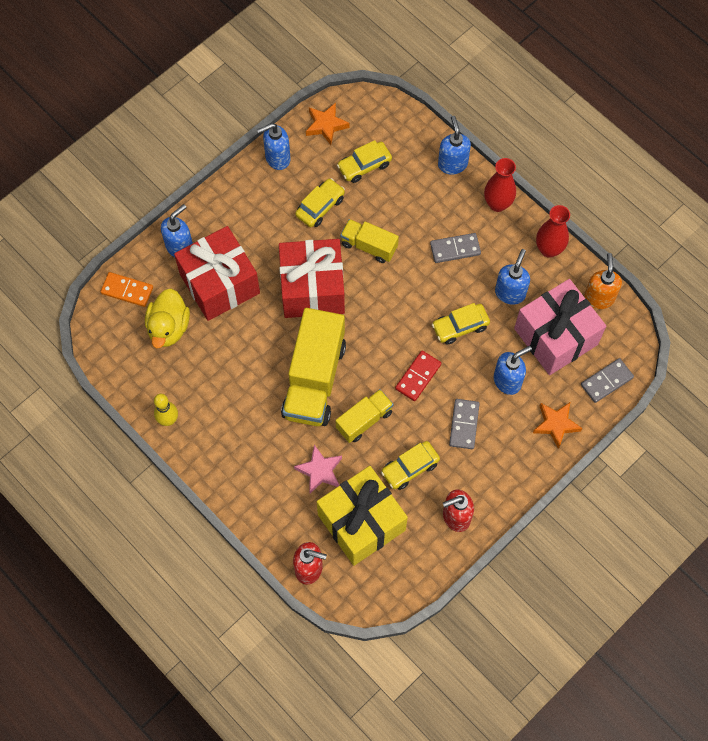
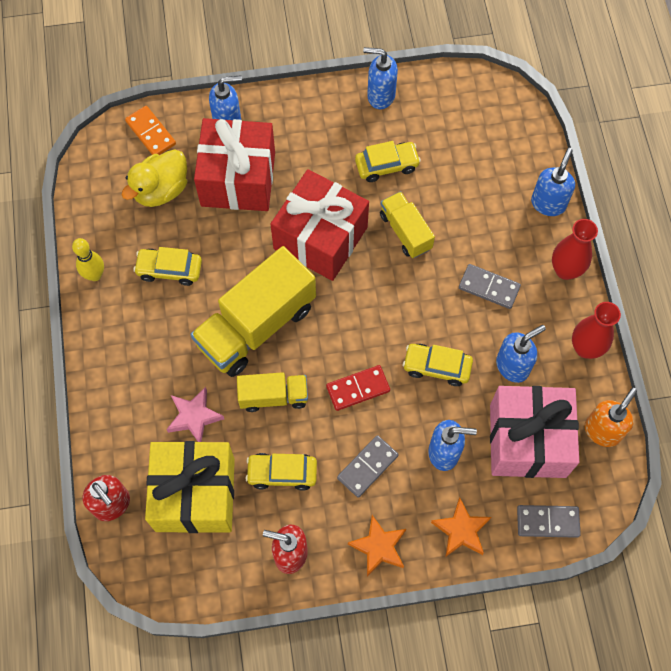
camera: 35 degrees right, 0 degrees up
orange star [306,103,349,145] -> orange star moved to [348,515,406,576]
yellow car [337,140,392,183] -> yellow car moved to [133,247,202,286]

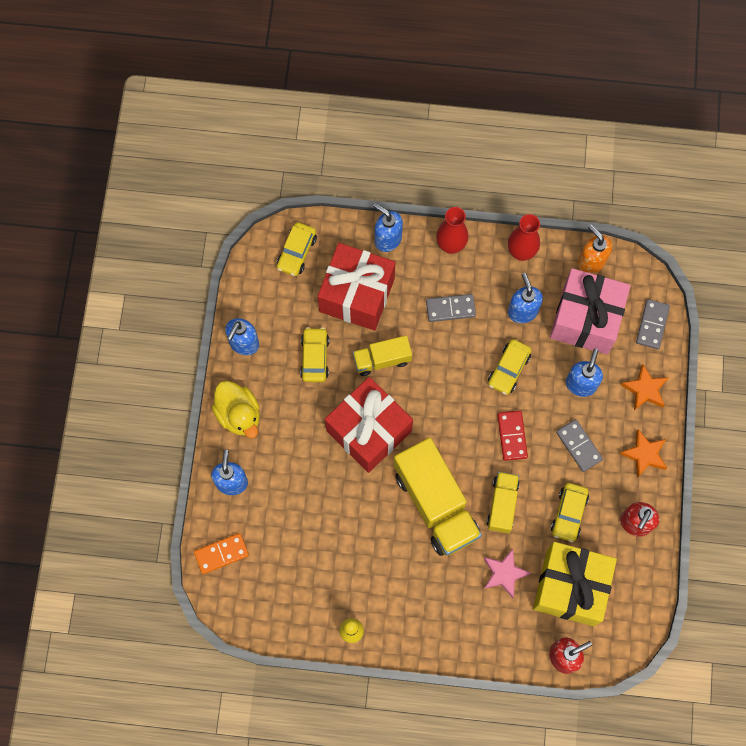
camera: 75 degrees left, 5 degrees up
yellow duck [122,149,187,207] -> yellow duck moved to [212,381,260,438]
yellow car [133,247,202,286] -> yellow car moved to [277,222,317,276]
red gift [194,118,275,211] -> red gift moved to [318,243,395,331]
grey domino [459,264,521,309] -> grey domino turned 45 degrees clockwise [426,294,476,322]

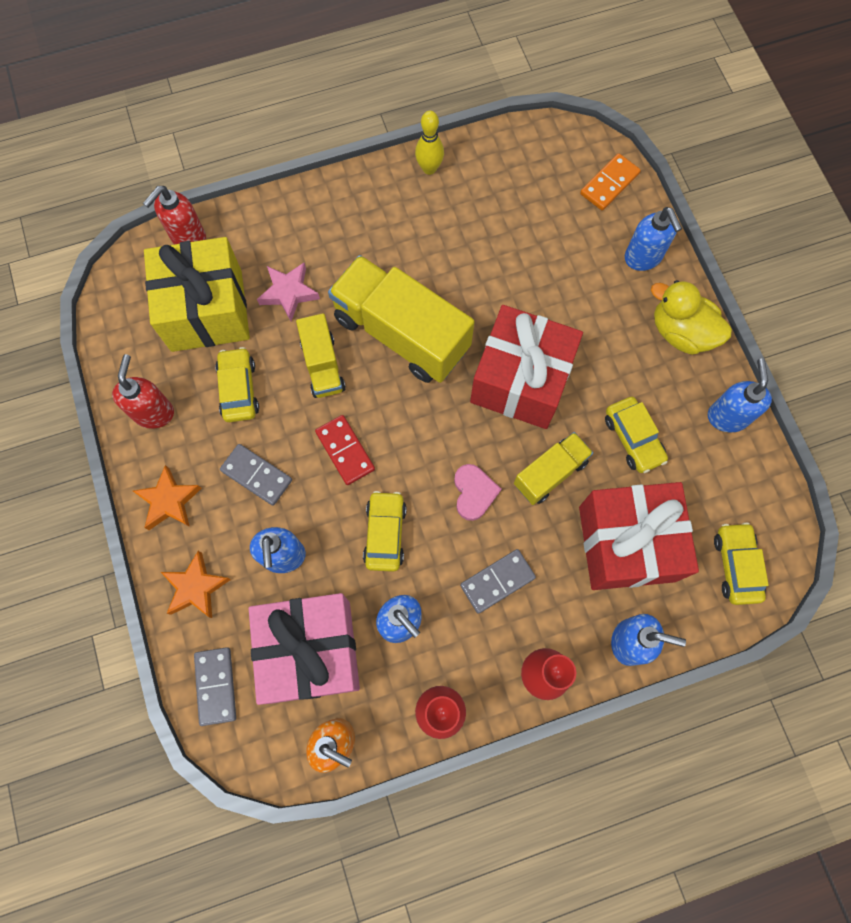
camera: 155 degrees right, 0 degrees up
none -> pink heart [454,464,501,521]

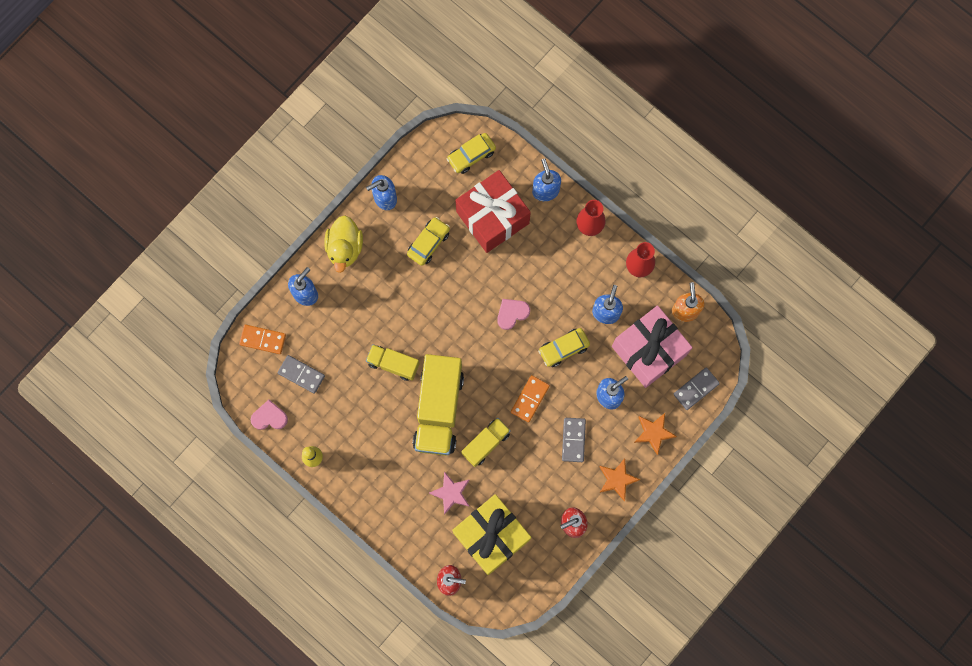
camera: 120 degrees left, 5 degrees up
yellow car [216,347,259,422] -> none
red domino [315,415,375,485] -> orange domino [511,375,550,423]
grey domino [460,549,536,614] -> grey domino moved to [278,355,325,394]
red gift [470,305,583,429] -> none
yellow truck [514,432,593,505] -> yellow truck moved to [366,344,420,381]
none -> pink heart [251,400,288,430]

